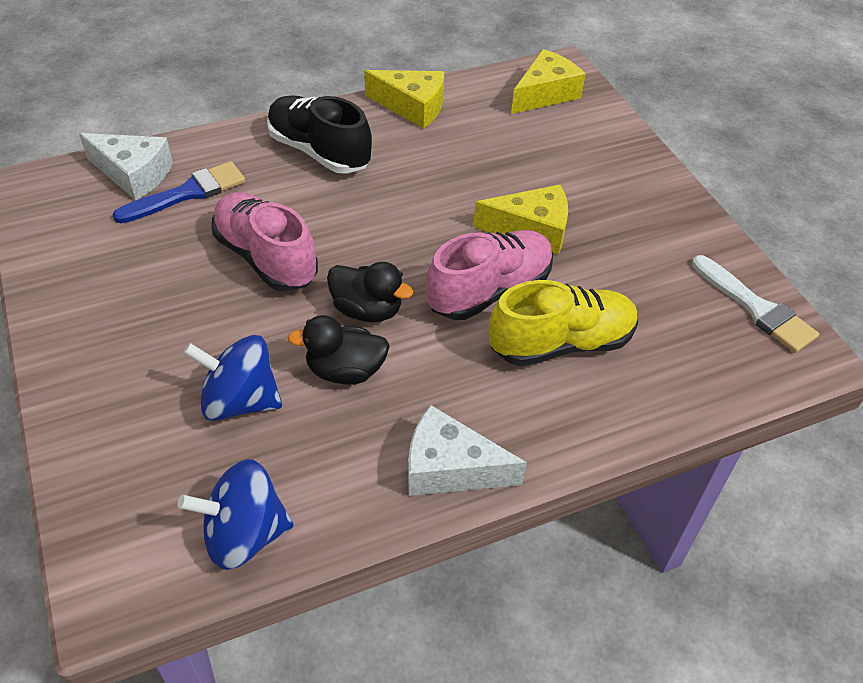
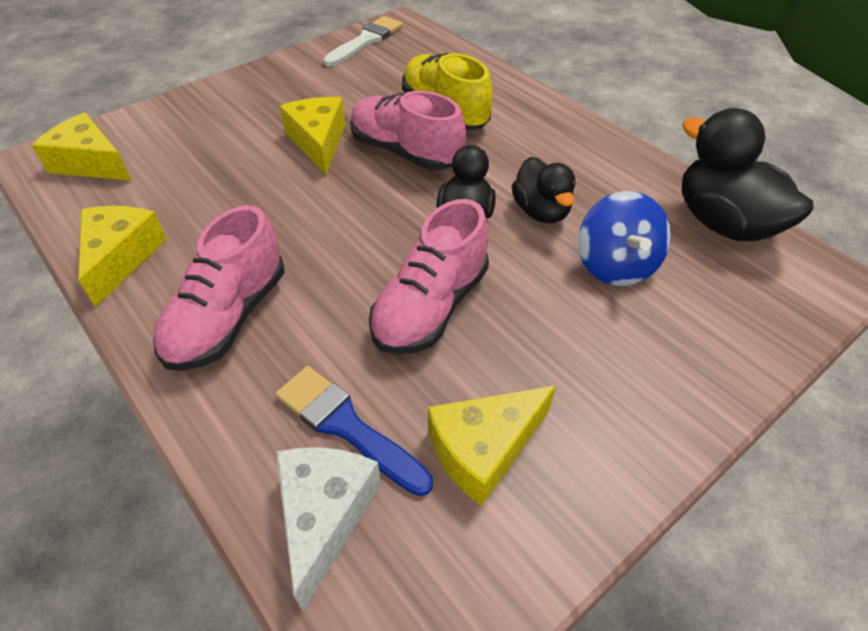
camera: 105 degrees left, 0 degrees up
blue spinning top [178,459,293,570] -> black duck [682,108,813,241]
black shoe [267,95,372,174] -> pink shoe [153,205,285,371]
white cheese [408,405,527,496] -> none
none -> yellow cheese [428,386,556,506]

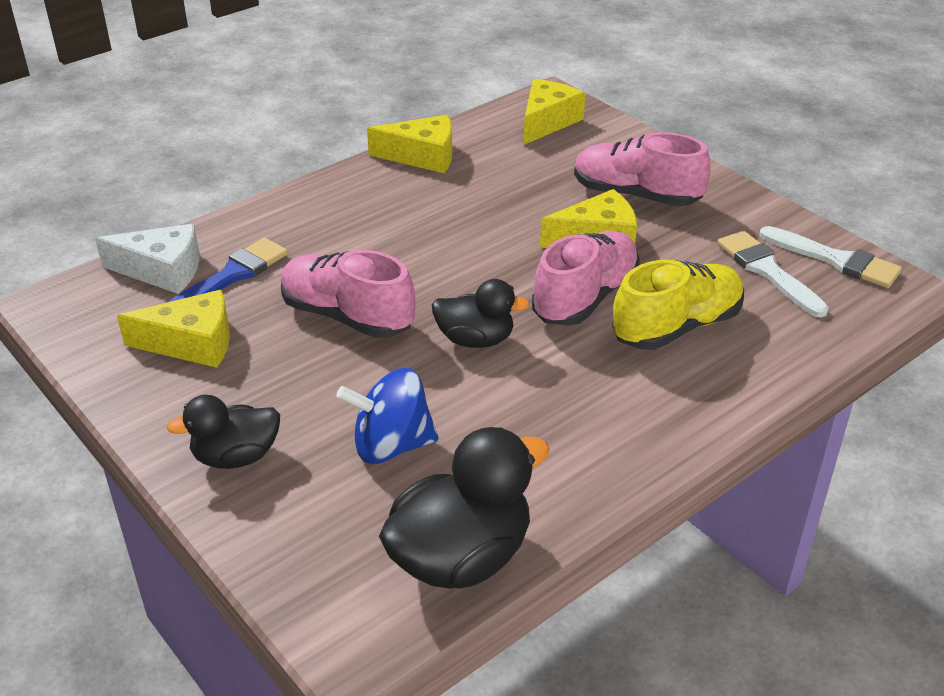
camera: 90 degrees right, 10 degrees down
pink shoe [153,205,285,371] -> pink shoe moved to [574,132,710,206]
yellow cheese [428,386,556,506] -> yellow cheese turned 120 degrees clockwise [117,290,230,368]
black duck [512,157,576,223] -> black duck moved to [167,395,280,469]
none -> white brush [717,231,829,318]

